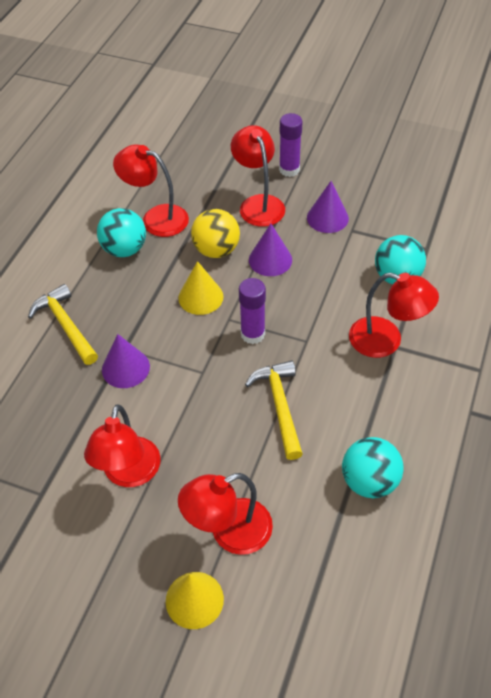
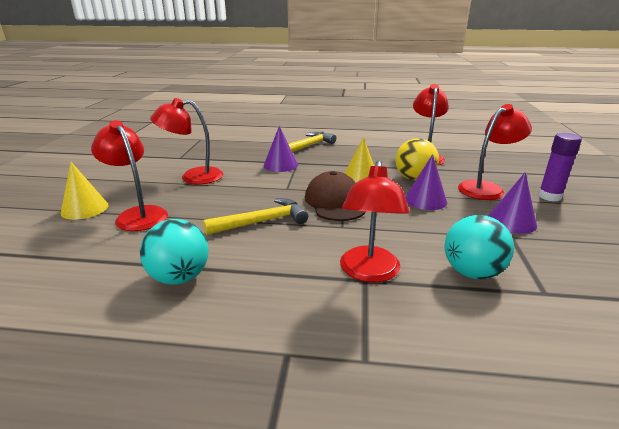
camera: 75 degrees right, 25 degrees down
turquoise ball [97,208,146,257] -> none
purple glue stick [239,278,266,344] -> brown cap [305,171,366,221]

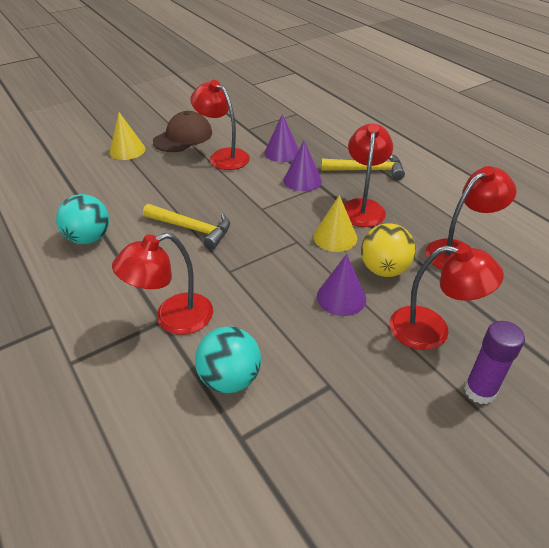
camera: 50 degrees right, 15 degrees up
red lamp [91,120,168,231] -> red lamp moved to [344,124,393,227]
brown cap [305,171,366,221] -> brown cap moved to [153,111,212,152]
purple cone [488,172,537,234] -> purple cone moved to [264,114,299,162]

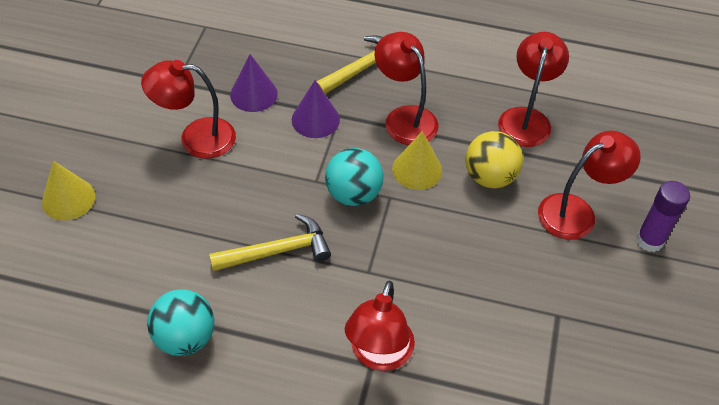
camera: 45 degrees left, 10 degrees up
brown cap [153,111,212,152] -> none
turquoise ball [195,326,261,393] -> turquoise ball moved to [325,148,383,206]
purple cone [317,254,366,316] -> none

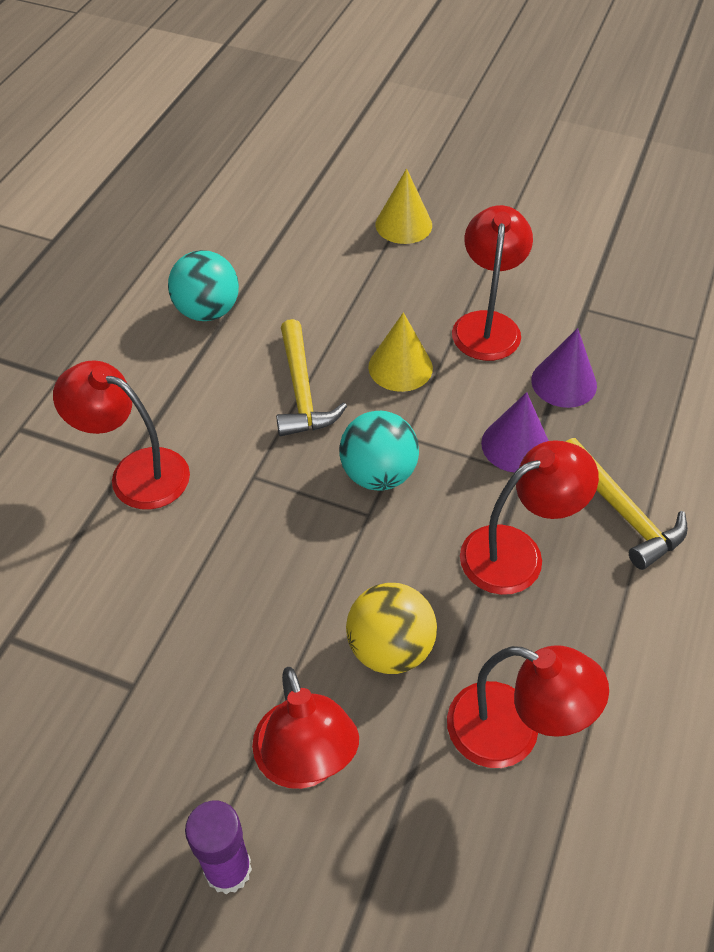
camera: 100 degrees right, 0 degrees up
yellow cone [392,131,442,190] -> yellow cone moved to [368,312,433,392]

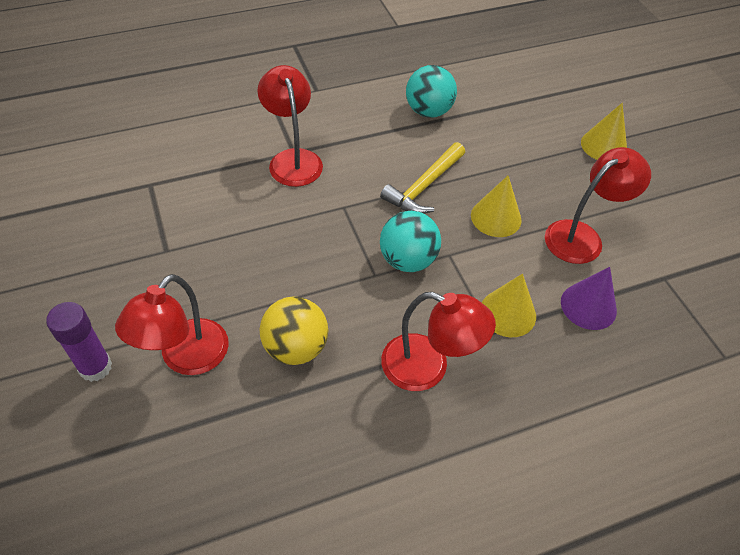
camera: 45 degrees right, 0 degrees up
red lamp [447,645,609,768] -> none
purple cone [481,392,549,473] -> yellow cone [482,274,536,337]
yellow hammer [566,438,688,570] -> none

